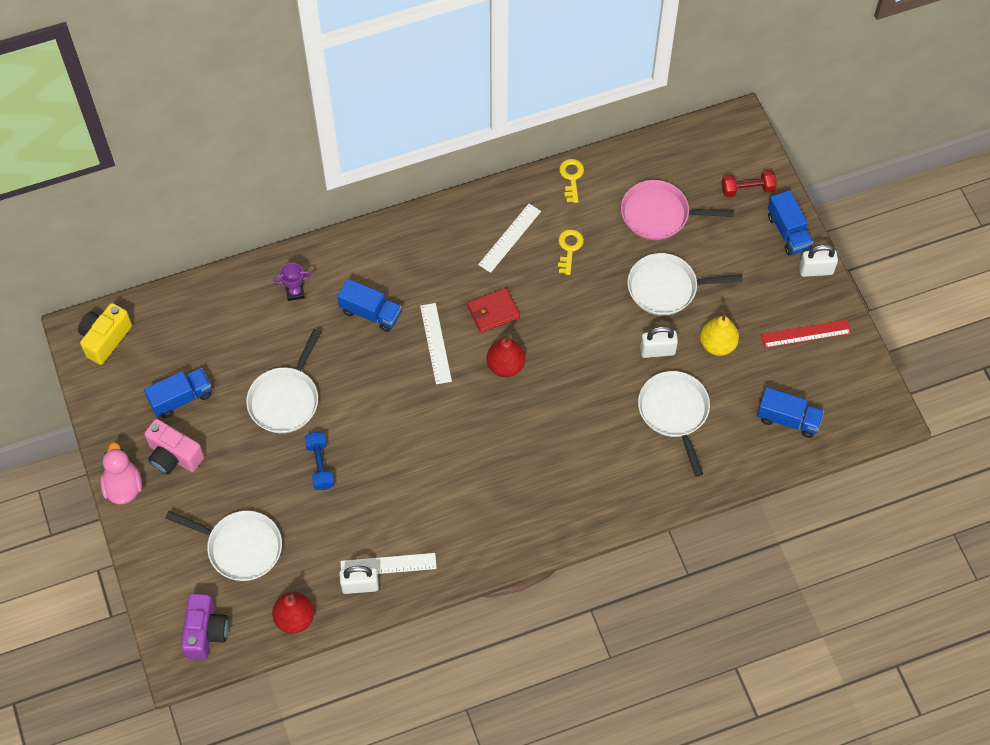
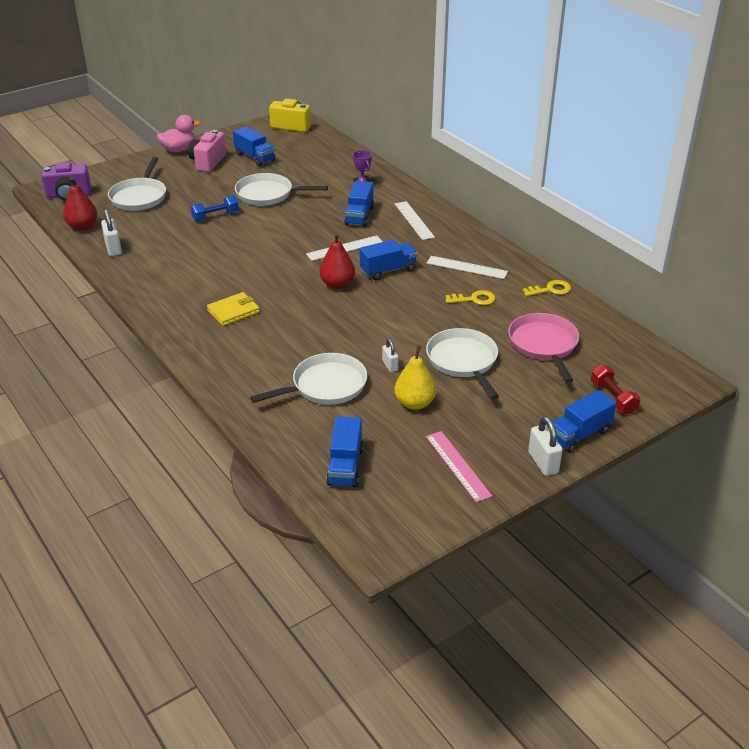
camera: 75 degrees right, 25 degrees down
white ruler [340,553,437,574] -> white ruler moved to [395,201,435,240]
red wallet [467,288,520,333] -> blue truck [360,240,417,280]
white padlock [640,326,678,358] -> white padlock [382,339,398,372], size x0.63
red ruler [761,320,852,348] -> pink ruler [426,431,492,502]
none -> yellow wallet [207,292,260,326]

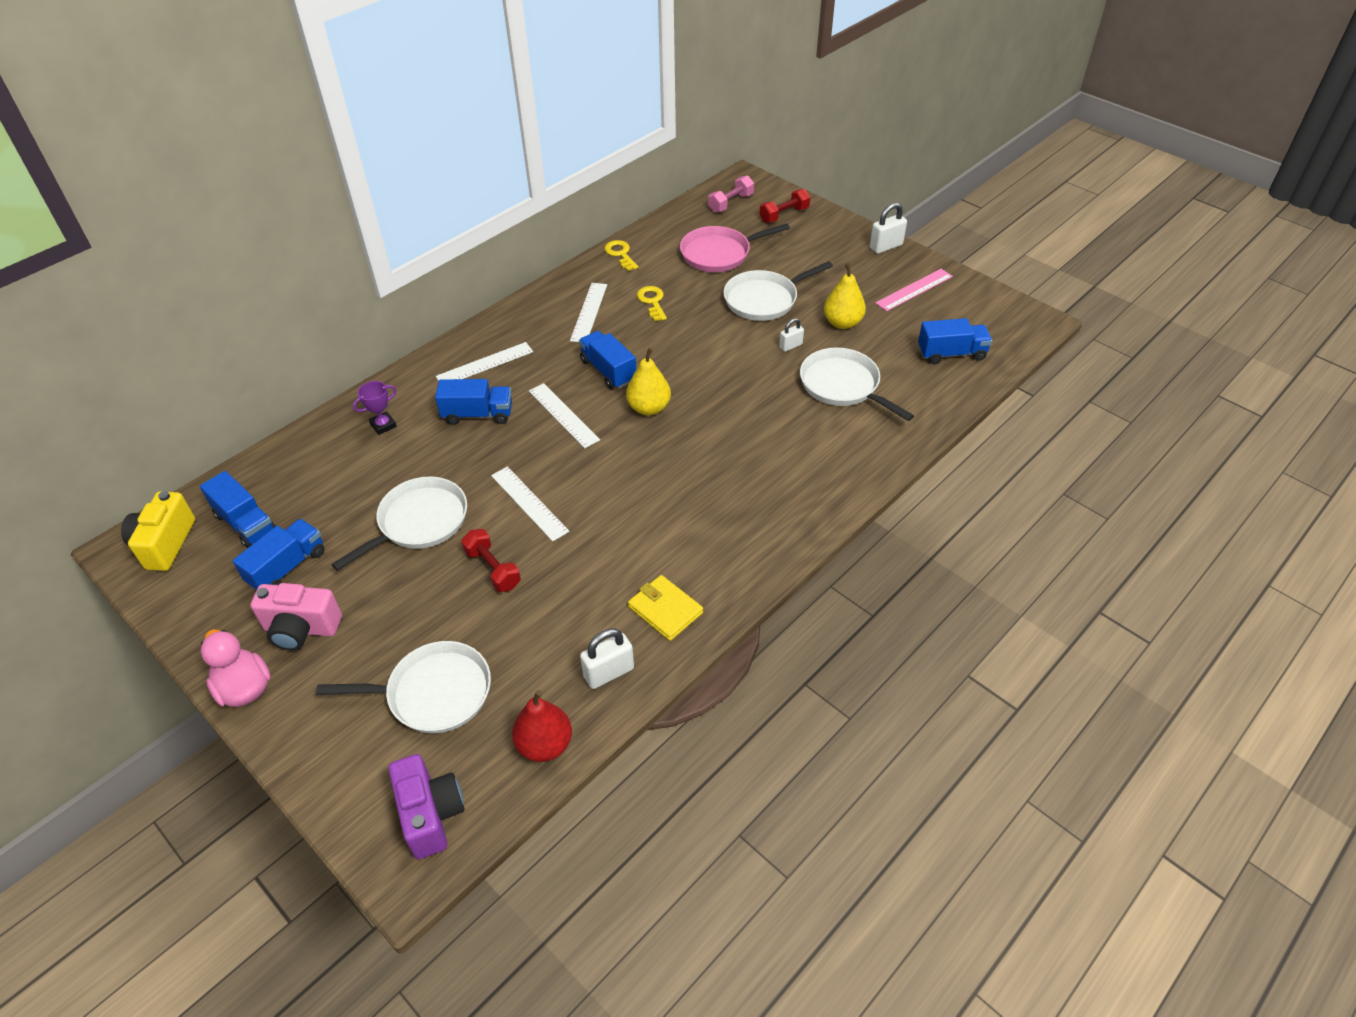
camera: 100 degrees left, 10 degrees up
blue dumbbell [191,195,239,221] -> red dumbbell [461,529,521,592]
yellow wallet [207,292,260,326] -> yellow wallet moved to [628,575,703,641]
white pan [235,173,328,206] -> white pan turned 135 degrees counterclockwise [331,476,467,571]
red pear [319,233,355,289] -> yellow pear [626,348,671,416]
blue truck [553,390,617,453] -> blue truck moved to [200,471,276,548]
none -> white ruler [491,466,569,542]
none -> pink dumbbell [708,176,754,213]

